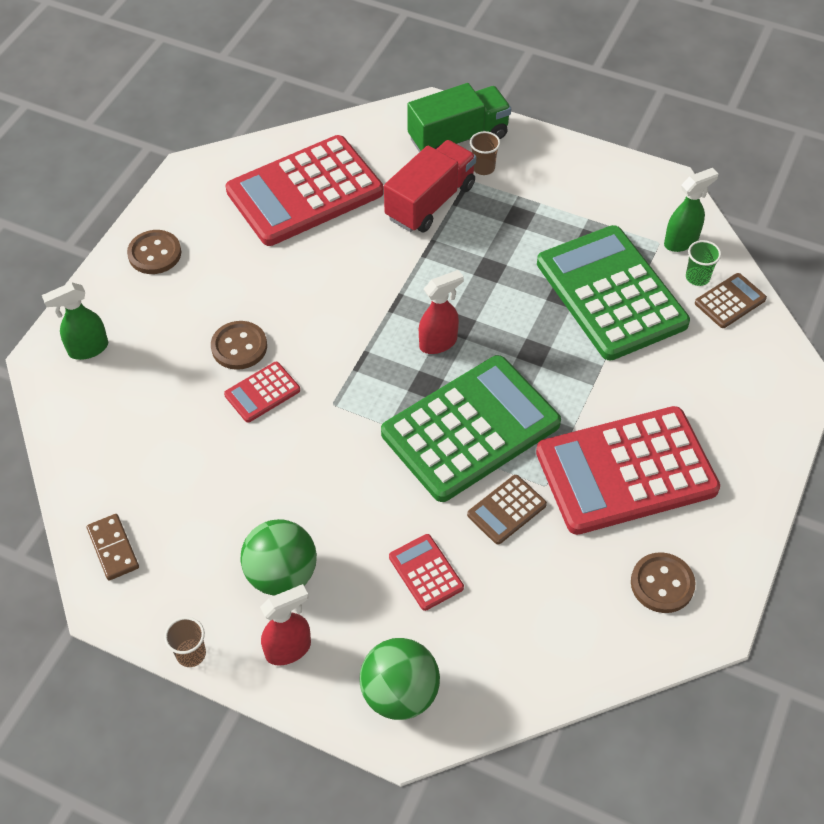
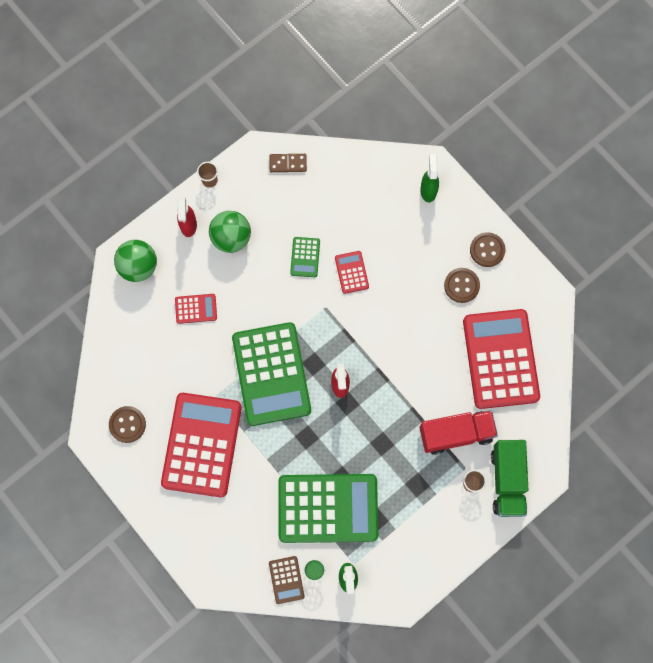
camera: 115 degrees right, 20 degrees up
brown button [211,321,267,370] -> brown button moved to [444,268,480,303]
red truck [384,140,476,232] -> red truck turned 75 degrees counterclockwise [420,410,498,455]
brown calculator [467,475,547,544] -> none
none -> green calculator [290,237,320,277]

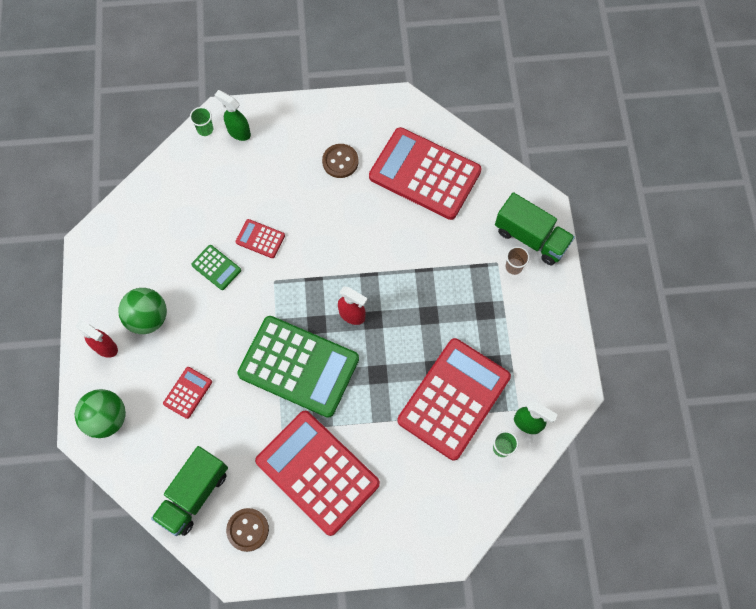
camera: 55 degrees left, 5 degrees down
brown cup [197,162,218,188] -> none
brown calculator [269,556,305,604] -> none
brown domino [270,154,307,172] -> none
green calculator [278,474,378,543] -> red calculator [398,338,511,461]
red truck [420,410,498,455] -> none
brown button [470,232,506,267] -> none
none -> green truck [151,446,228,536]
none -> green cup [190,107,213,136]

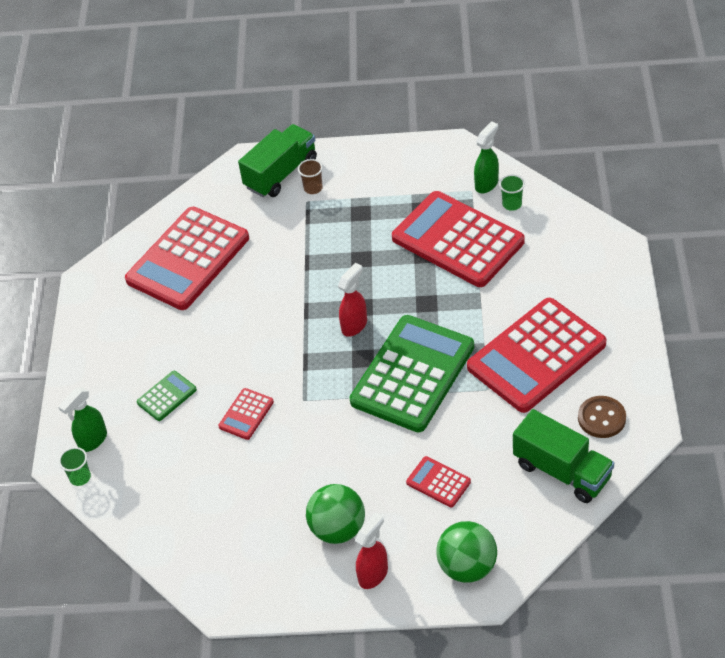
camera: 80 degrees left, 20 degrees down
green calculator [191,245,241,290] -> green calculator moved to [137,371,197,421]
brown button [322,144,359,178] -> none

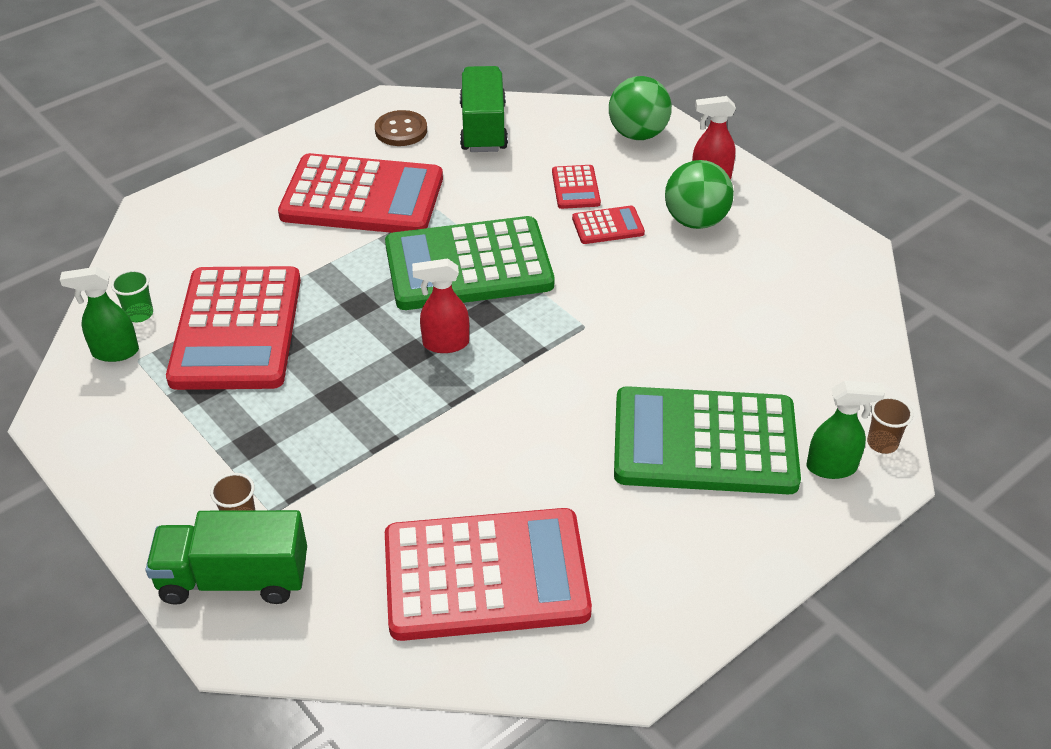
camera: 135 degrees left, 5 degrees down
green cup [59,447,91,486] -> brown cup [867,396,913,454]
green calculator [137,371,197,421] -> green calculator [614,386,801,494], size x2.33
red calculator [218,388,274,440] -> red calculator moved to [572,206,645,244]

